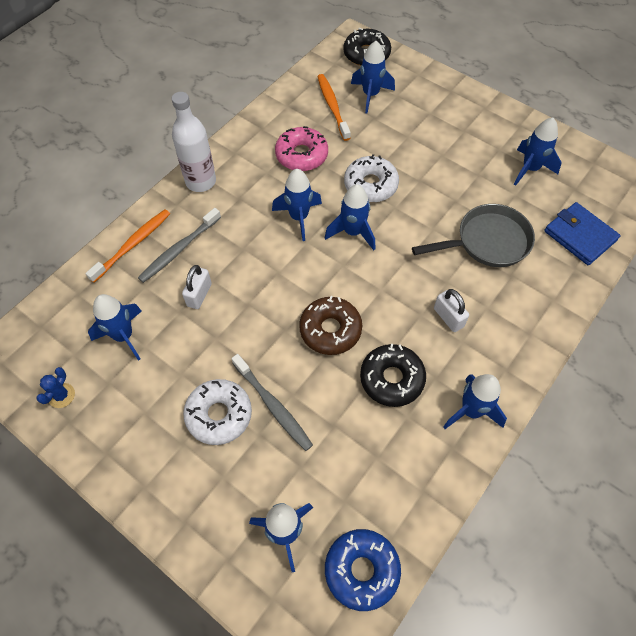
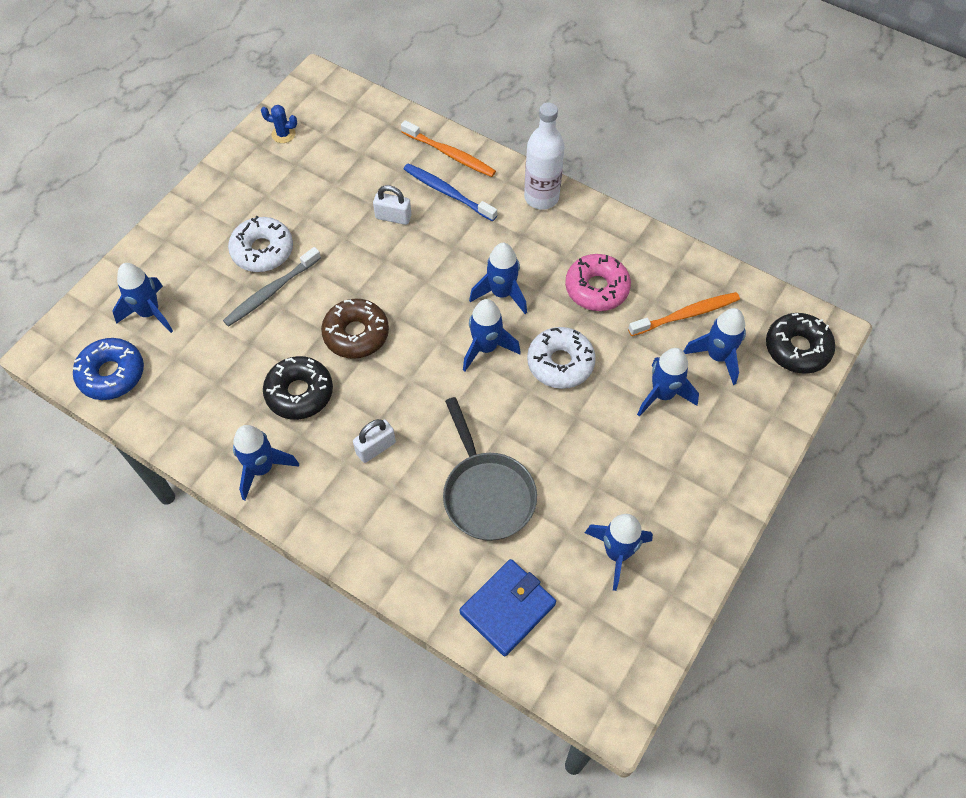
camera: 85 degrees right, 0 degrees up
blue rocket [88,294,142,361] -> blue rocket moved to [637,348,699,417]
grey toothbrush [138,208,221,283] -> blue toothbrush [404,164,497,222]

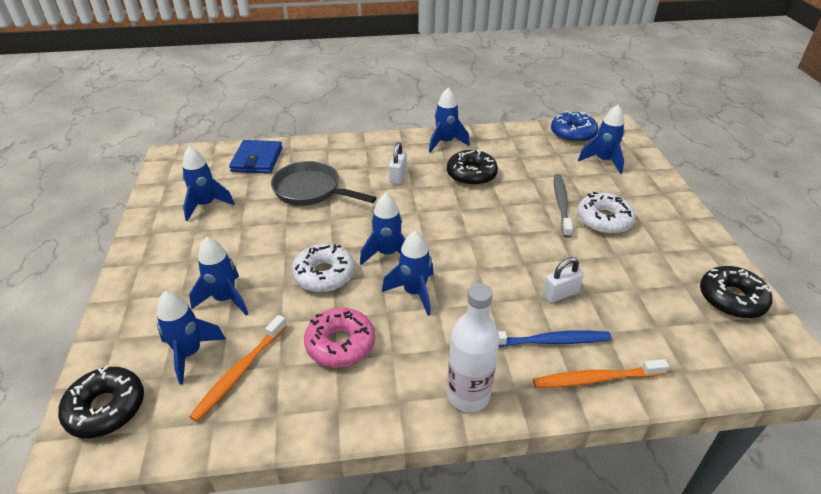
camera: 140 degrees right, 20 degrees down
blue cactus [261,105,297,143] -> black donut [700,266,772,318]
brown donut [321,299,389,359] -> none

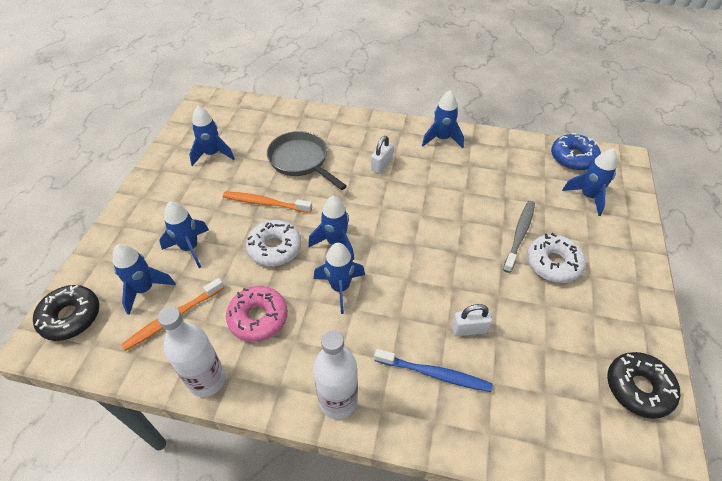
camera: 20 degrees right, 10 degrees up
blue wallet [229,140,282,174] -> none
black donut [447,149,498,186] -> none
orange toothbrush [533,359,669,388] -> orange toothbrush moved to [223,191,312,213]
none -> white bottle [158,306,225,397]

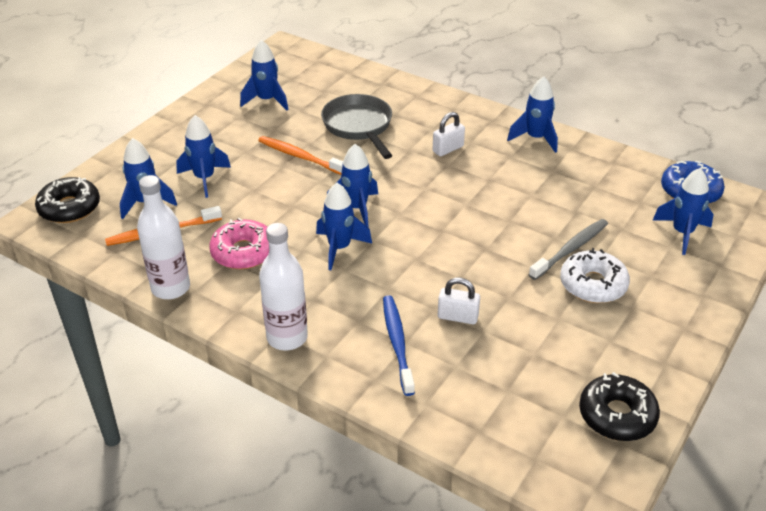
camera: 20 degrees right, 10 degrees down
white donut [246,220,301,266] -> none
blue toothbrush [374,349,493,392] -> blue toothbrush turned 135 degrees counterclockwise [383,295,415,396]

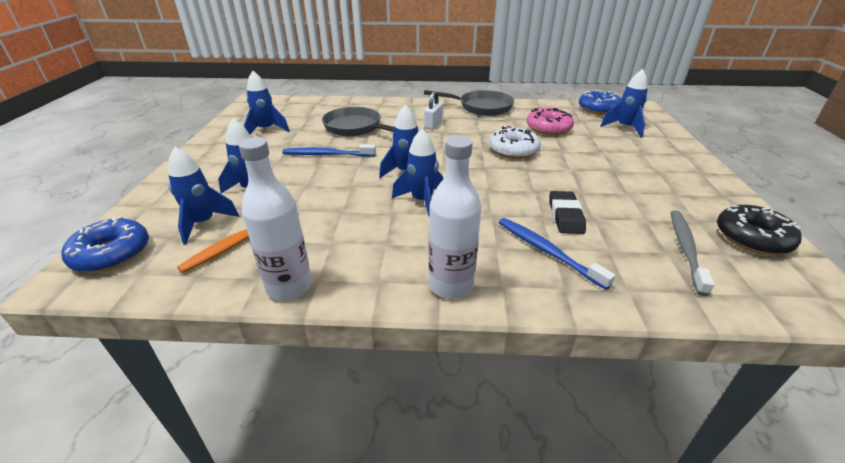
camera: 30 degrees left, 5 degrees down
black donut [35,177,100,223] -> blue donut [61,216,149,273]
pink donut [209,218,269,269] -> pink donut moved to [527,108,574,135]
orange toothbrush [258,136,343,175] -> blue toothbrush [282,144,376,157]
white padlock [438,278,480,324] -> black eraser [549,191,586,234]
blue rocket [507,76,558,153] -> grey pan [424,90,514,116]
grey toothbrush [529,219,608,280] -> grey toothbrush moved to [671,211,715,296]
white donut [560,248,630,303] -> white donut moved to [489,126,541,159]

